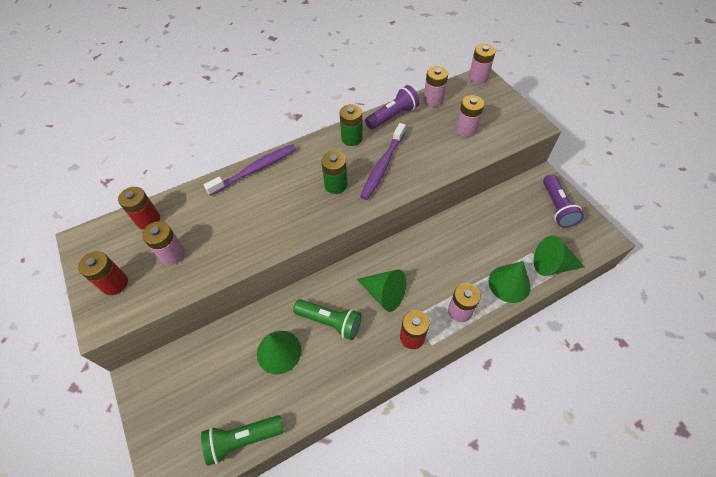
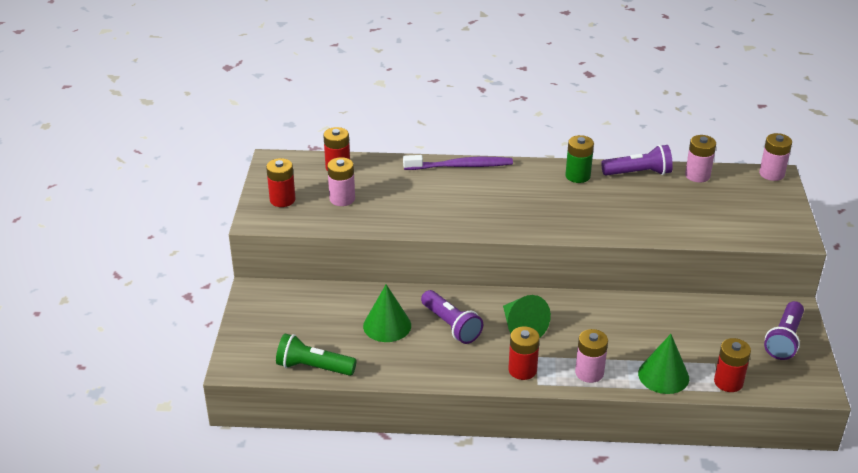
camera: 30 degrees right, 20 degrees down
green flashlight [293,299,362,340] -> purple flashlight [421,290,483,344]
green battery [321,151,347,194] -> none
purple toothbrush [360,123,406,200] -> none
pink battery [456,95,484,137] -> none
green cone [534,236,585,276] -> red battery [714,338,751,392]

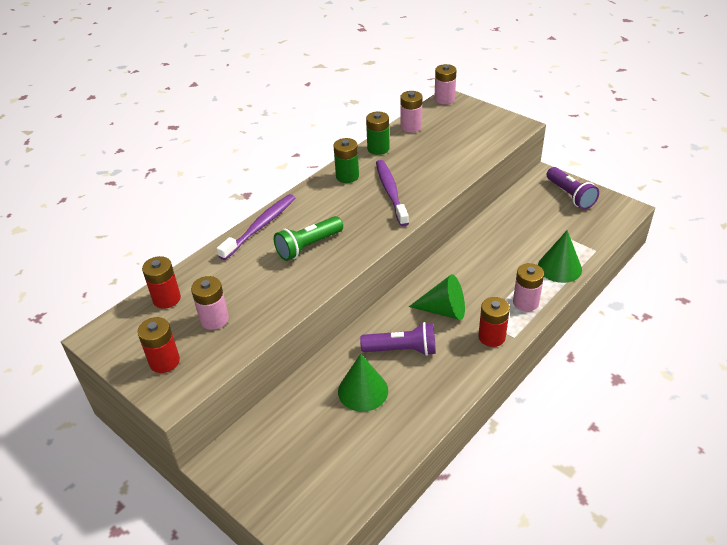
camera: 50 degrees left, 5 degrees up
green flashlight [276,334,357,376] -> green flashlight moved to [274,216,343,261]
purple flashlight [601,145,673,176] -> green battery [366,112,390,155]
red battery [714,338,751,392] -> none
none -> purple toothbrush [376,160,409,226]

